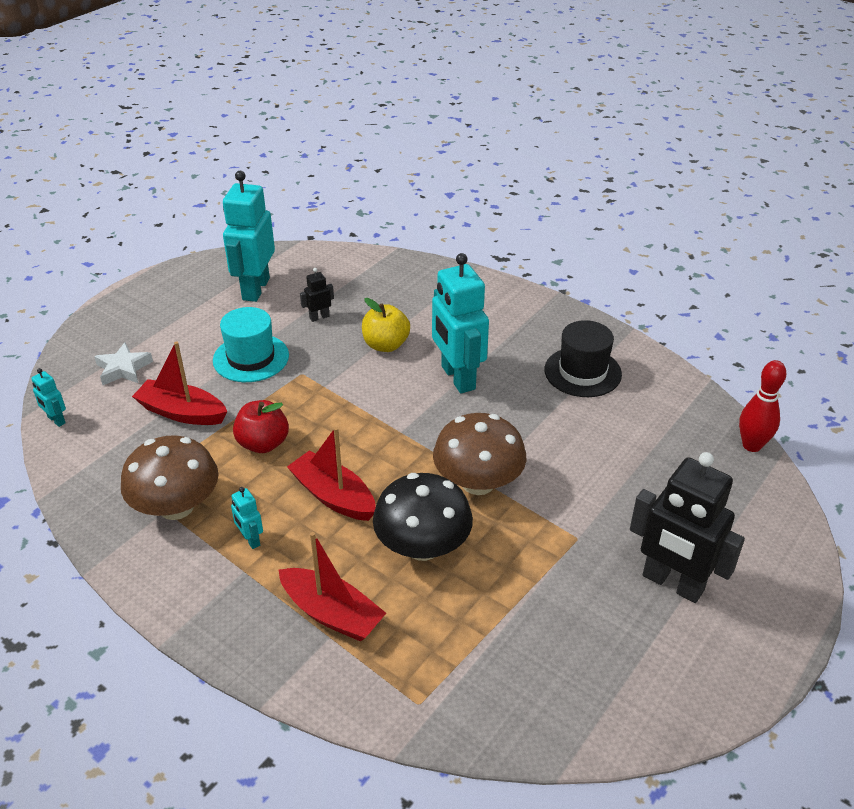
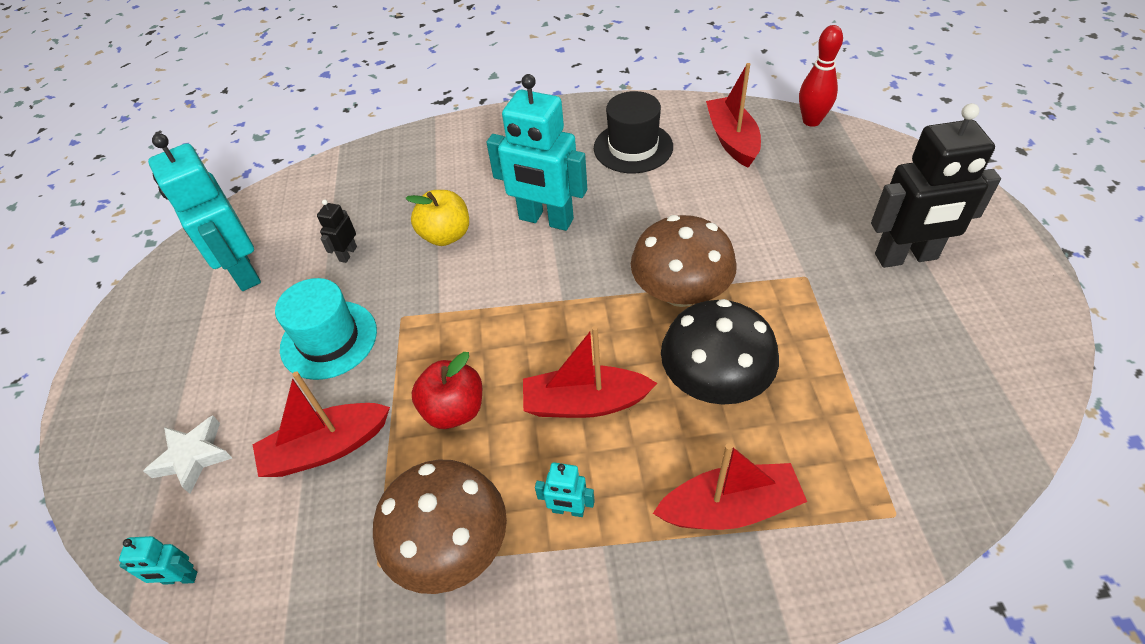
camera: 40 degrees left, 10 degrees up
none -> red boat [706,63,761,168]

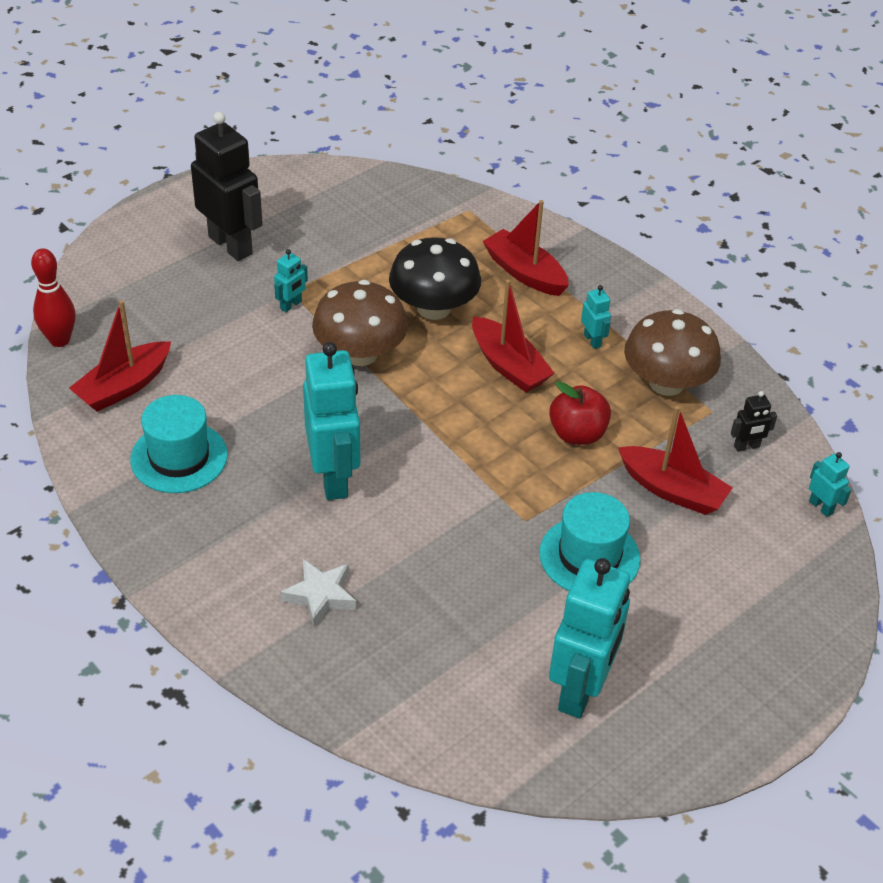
camera: 130 degrees left, 5 degrees down
white star [144,415,232,494] -> white star moved to [280,559,356,627]
black robot [317,199,357,263] -> black robot moved to [731,391,777,452]
yellow apple [405,190,469,246] -> none
black hat [594,91,673,173] -> turquoise hat [130,395,228,493]
none -> turquoise robot [274,249,308,312]

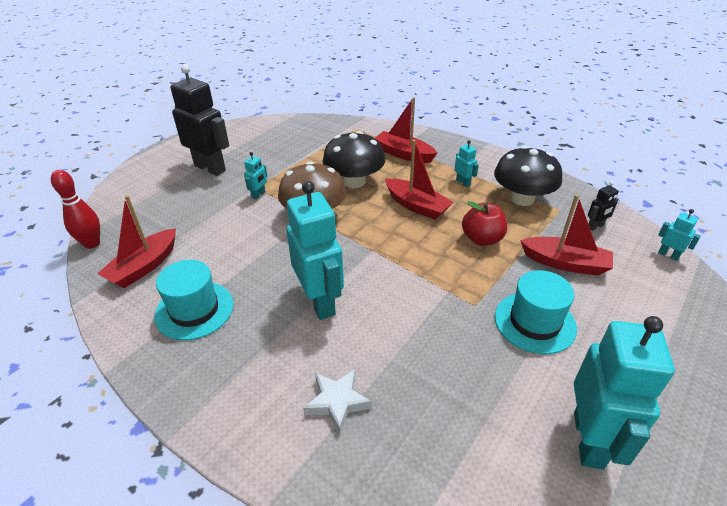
camera: 10 degrees left, 5 degrees down
brown mushroom [624,309,721,396] -> black mushroom [494,146,562,206]

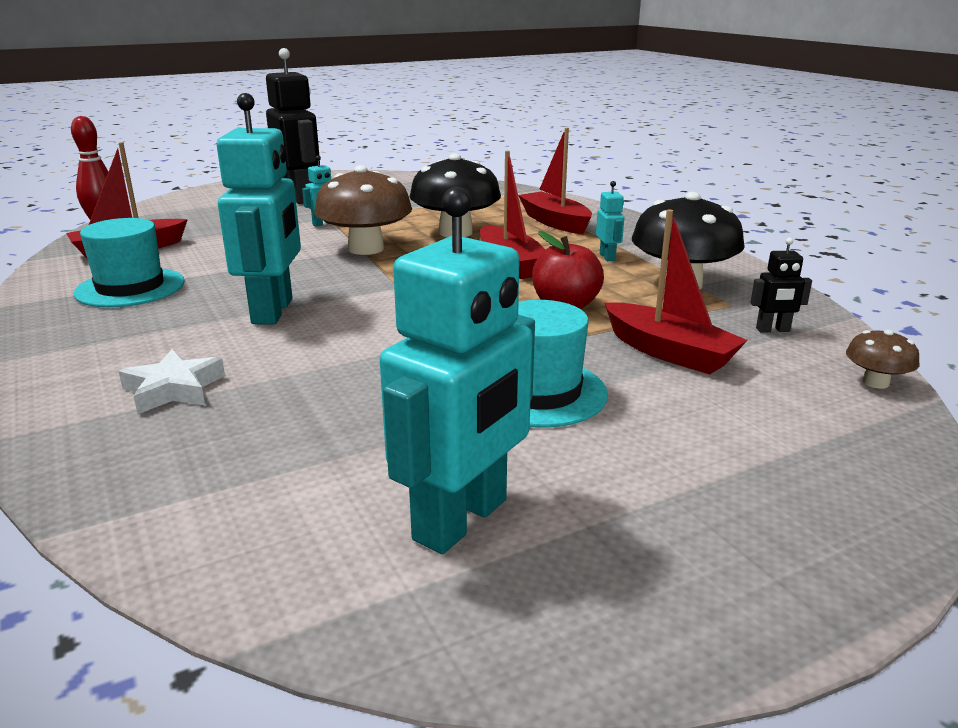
camera: 25 degrees right, 15 degrees down
turquoise robot [658,209,701,261] -> brown mushroom [846,329,919,389]

